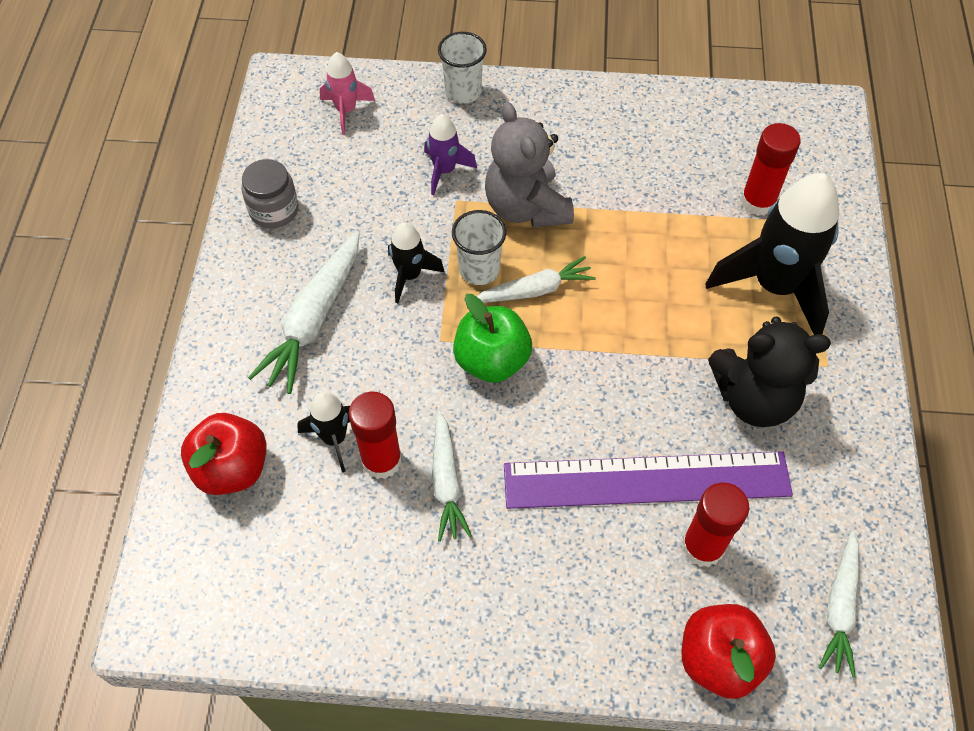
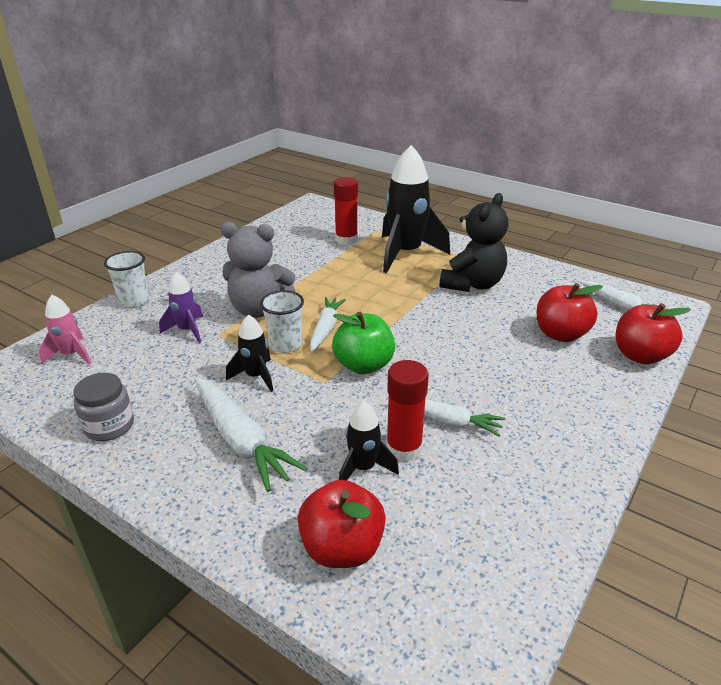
camera: 60 degrees left, 25 degrees down
purple ruler [504,451,793,509] -> none
red glue stick [682,483,749,567] -> red apple [537,283,603,342]

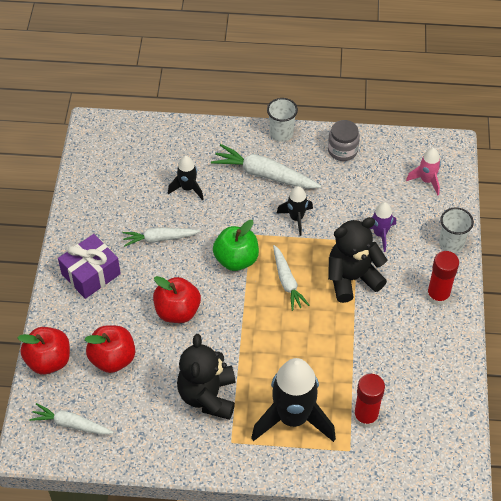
camera: 150 degrees right, 20 degrees up
grey teddy bear [220,222,295,318] -> black teddy bear [328,217,387,303]
white cup [260,290,304,353] -> white cup moved to [267,98,298,142]
red apple [298,480,386,568] -> red apple moved to [153,276,201,323]
red glue stick [386,360,429,462] -> red glue stick moved to [427,251,459,306]
none -> purple gift [58,234,121,299]

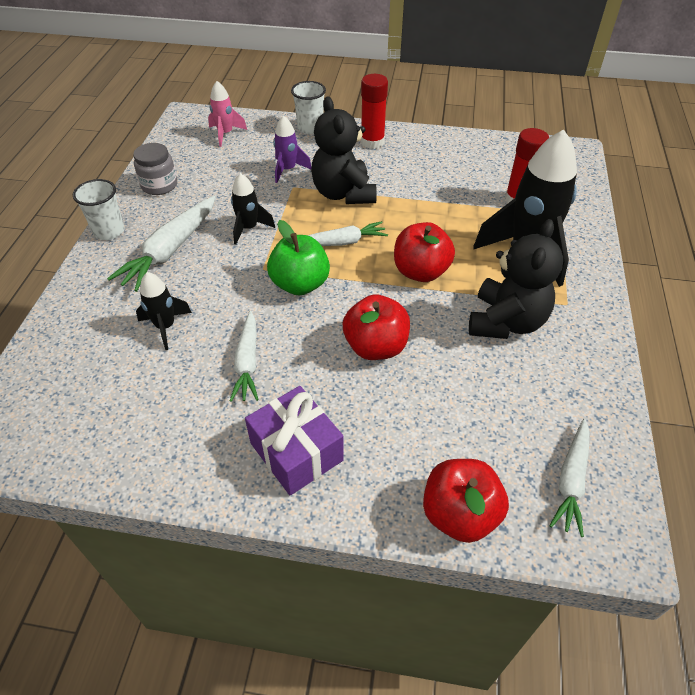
camera: 85 degrees left, 5 degrees down
red apple [85,325,135,373] -> red apple moved to [394,222,455,282]
black teddy bear [177,334,236,420] -> black teddy bear turned 75 degrees counterclockwise [469,219,563,339]

